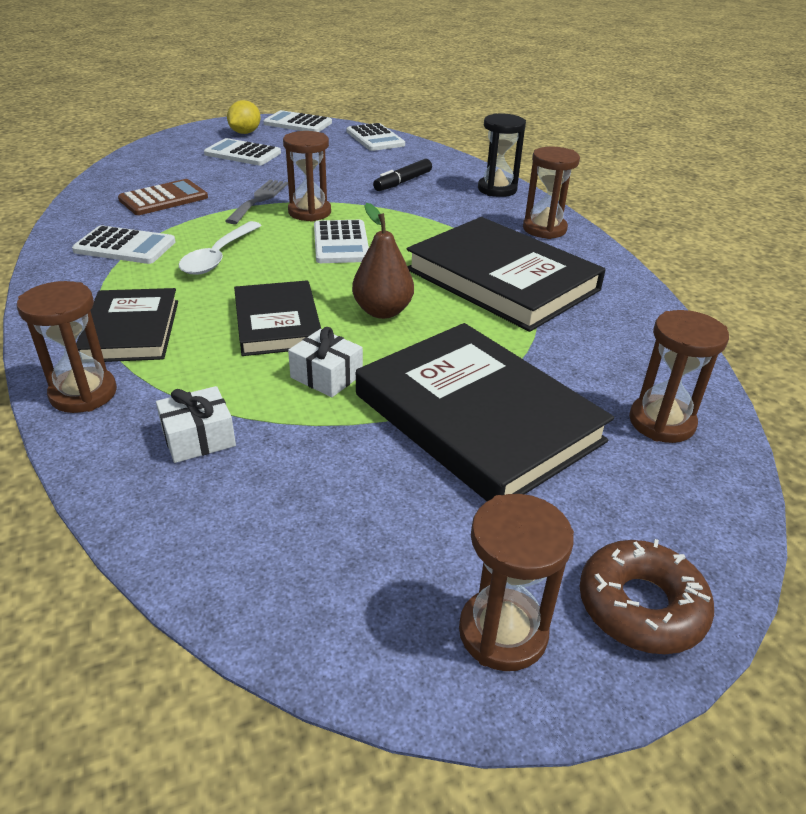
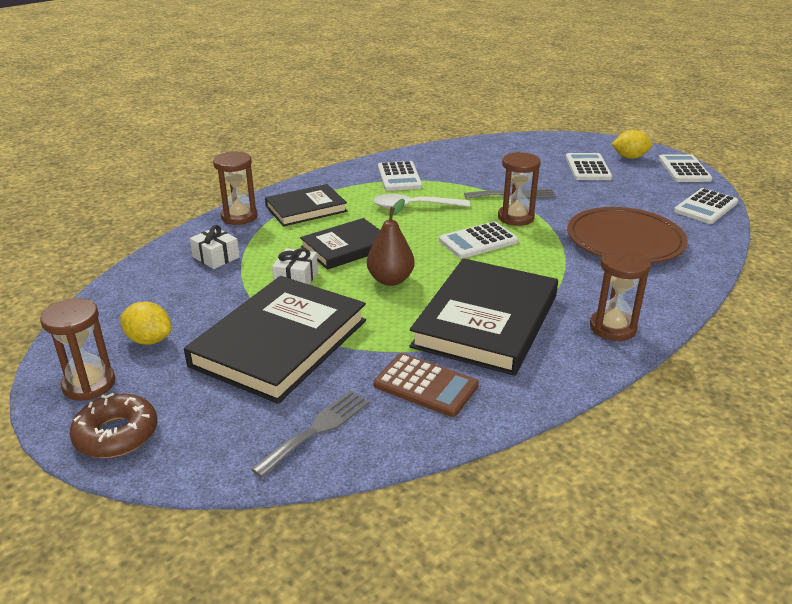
camera: 70 degrees right, 5 degrees down
brown calculator [118,179,208,215] -> brown calculator moved to [373,353,479,417]
black marker [373,159,432,191] -> brown plate [567,207,688,263]
black hourglass [478,113,526,197] -> none
brown hourglass [629,310,729,443] -> grey fork [251,390,370,478]
none -> yellow lemon [120,302,172,345]

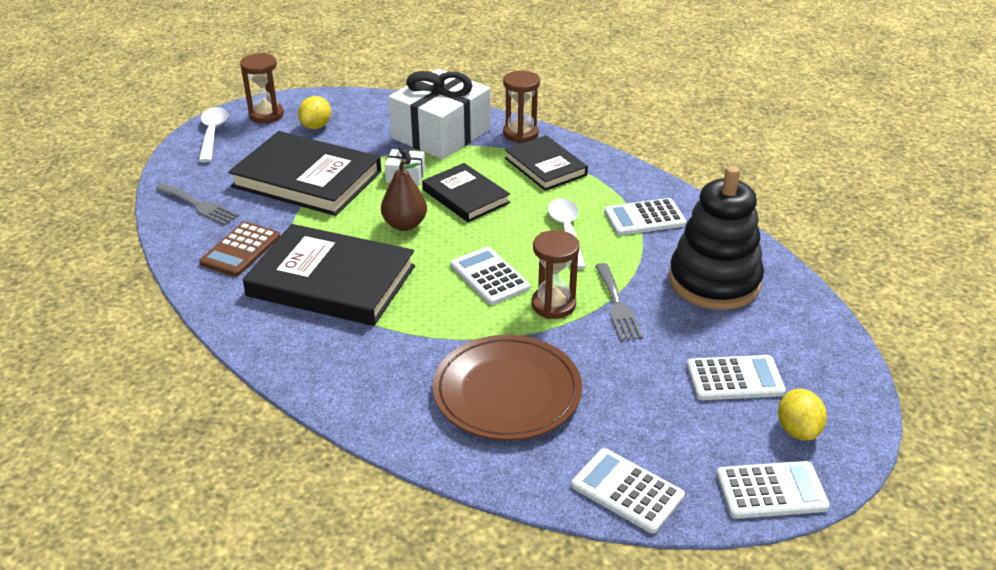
camera: 85 degrees right, 5 degrees up
brown donut [70,393,157,458] -> white spoon [199,107,228,163]
white gift [190,225,240,269] -> white gift [388,69,491,159], size x2.39
brown hourglass [590,248,651,341] -> none
none -> black stacking toy [669,166,764,310]

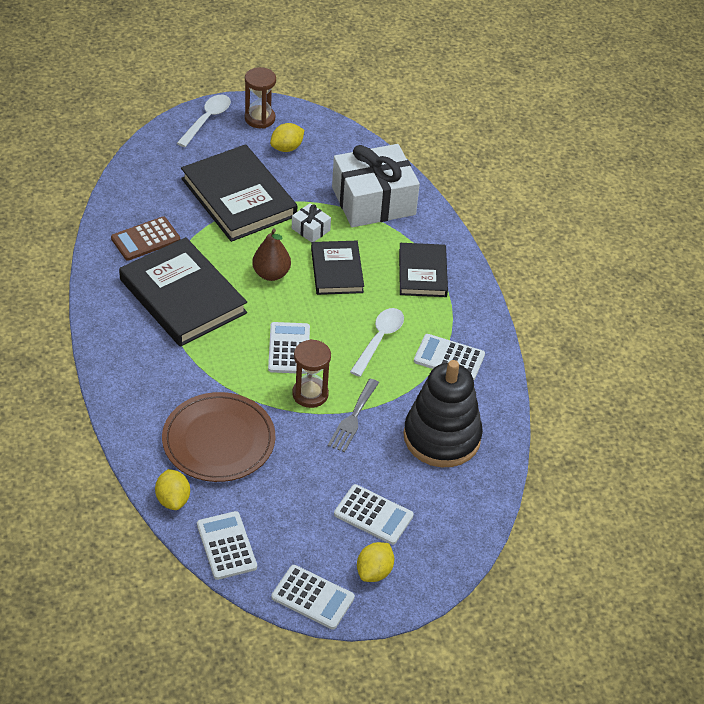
camera: 30 degrees right, 10 degrees up
grey fork [156,183,239,225] -> none
brown hourglass [503,70,540,143] -> none
none -> yellow lemon [155,469,190,510]

